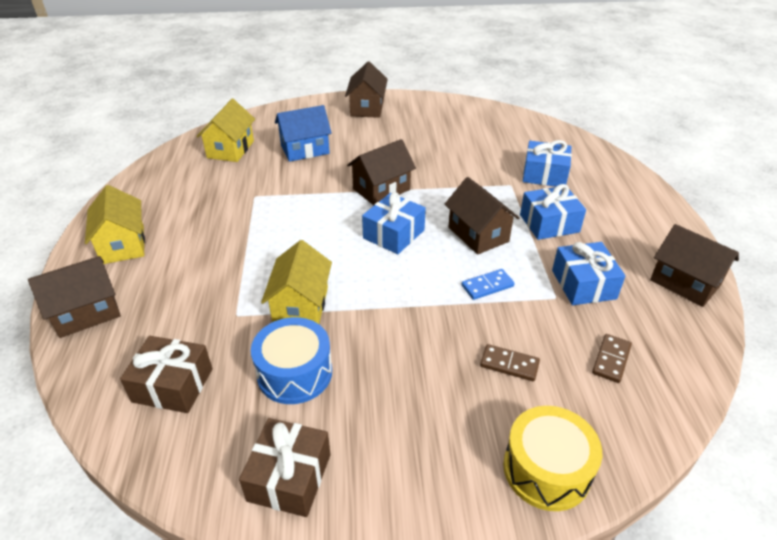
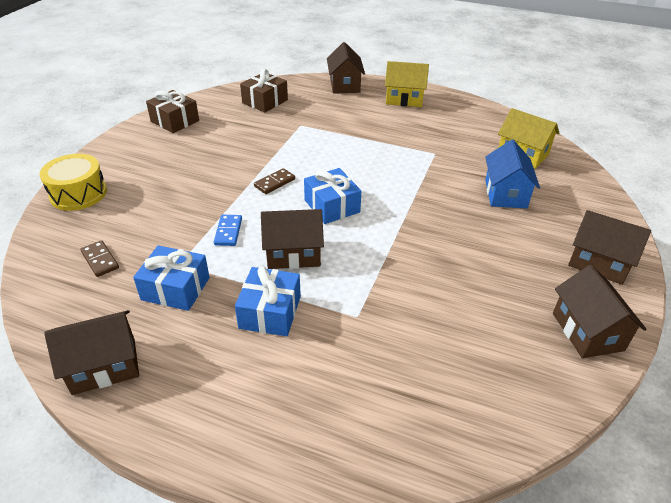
camera: 115 degrees right, 0 degrees up
blue drum [251,317,332,404] -> none
yellow house [261,240,332,324] -> none
brown house [347,139,416,205] -> brown house moved to [553,265,647,358]
brown domino [480,344,540,381] -> brown domino moved to [254,168,295,194]
blue gift [523,140,572,187] -> none

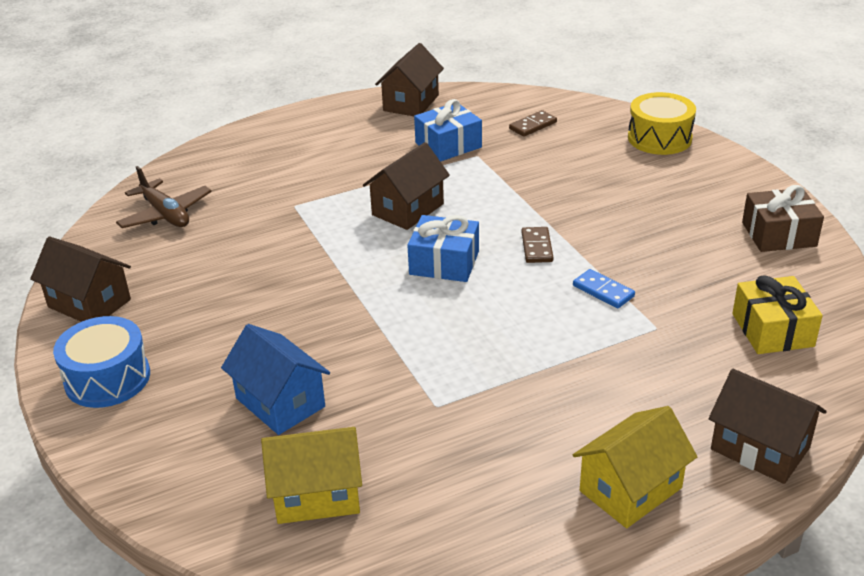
camera: 135 degrees right, 5 degrees down
brown domino [80,240,119,277] -> brown domino turned 45 degrees counterclockwise [509,110,557,137]
blue domino [214,215,242,246] -> blue domino moved to [573,269,635,308]
blue gift [235,266,301,336] -> none
brown gift [240,69,288,113] -> yellow gift [732,275,823,354]
brown house [568,210,651,285] -> blue drum [53,316,150,408]
none -> brown plane [116,166,212,228]

